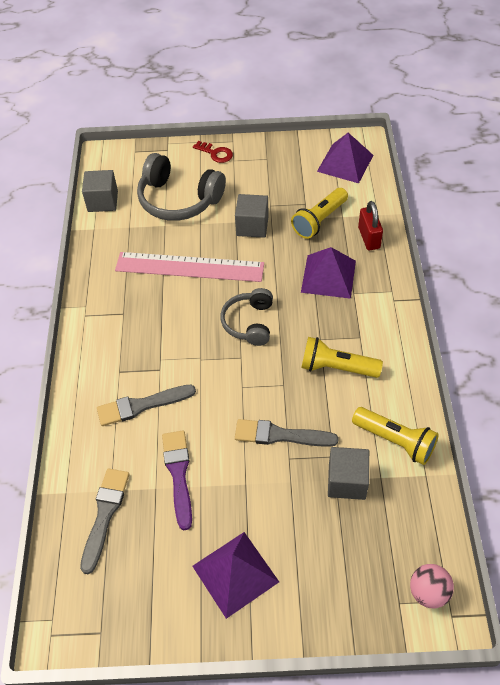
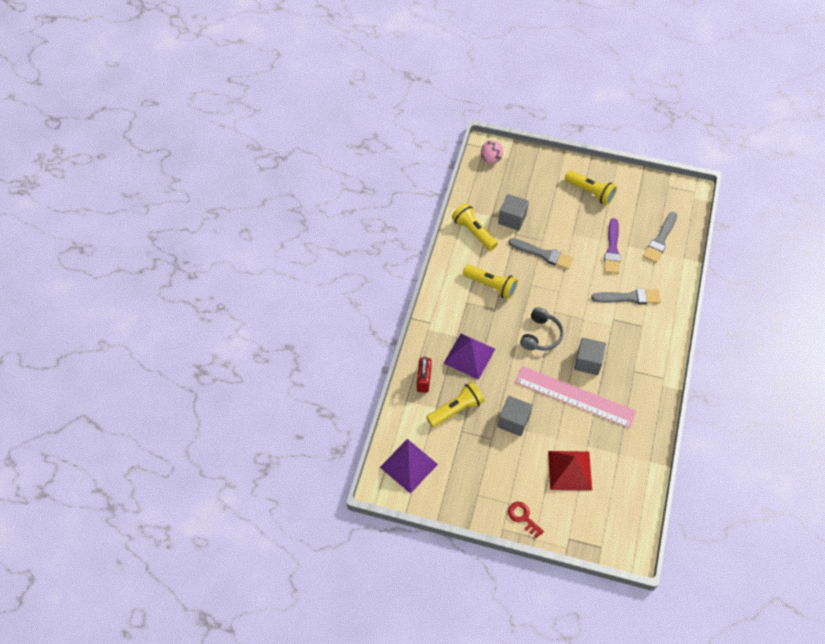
camera: 165 degrees left, 5 degrees up
grey cube [82,170,118,212] -> grey cube moved to [574,337,606,375]
grey headphones [137,153,226,221] -> red pyramid [548,451,592,491]
purple pyramid [192,532,279,619] -> yellow flashlight [565,170,617,205]

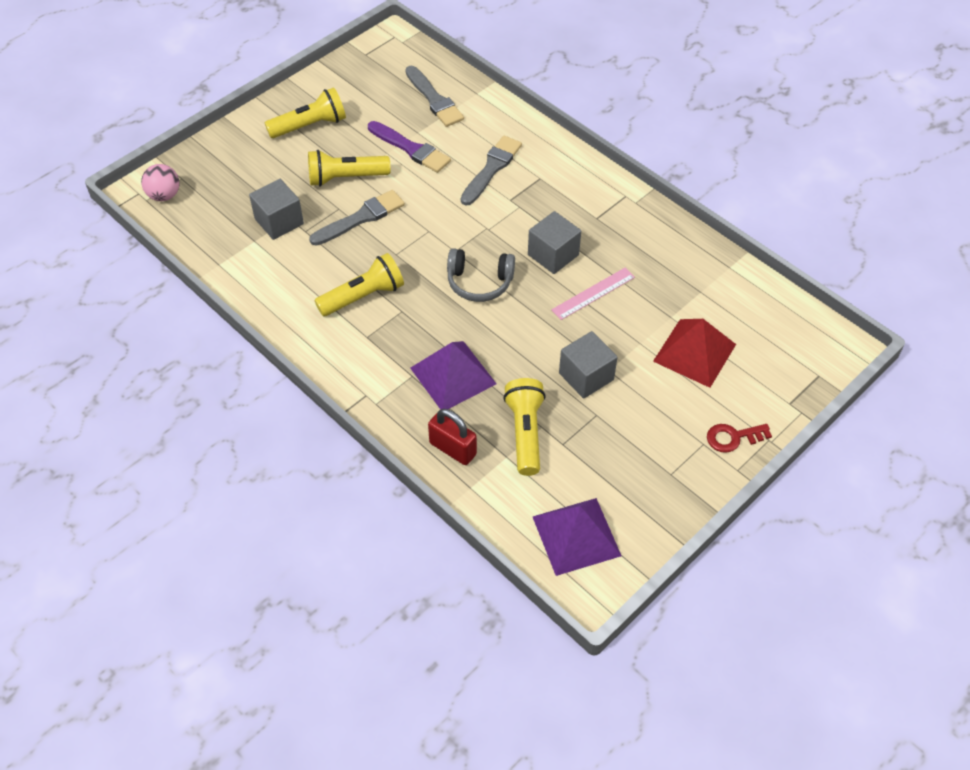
camera: 60 degrees left, 5 degrees down
yellow flashlight [452,203,498,251] -> yellow flashlight moved to [308,150,391,187]
pink ruler [515,366,636,428] -> pink ruler [551,268,635,320], size x0.52
grey headphones [520,307,564,350] -> grey headphones turned 135 degrees clockwise [447,248,515,302]

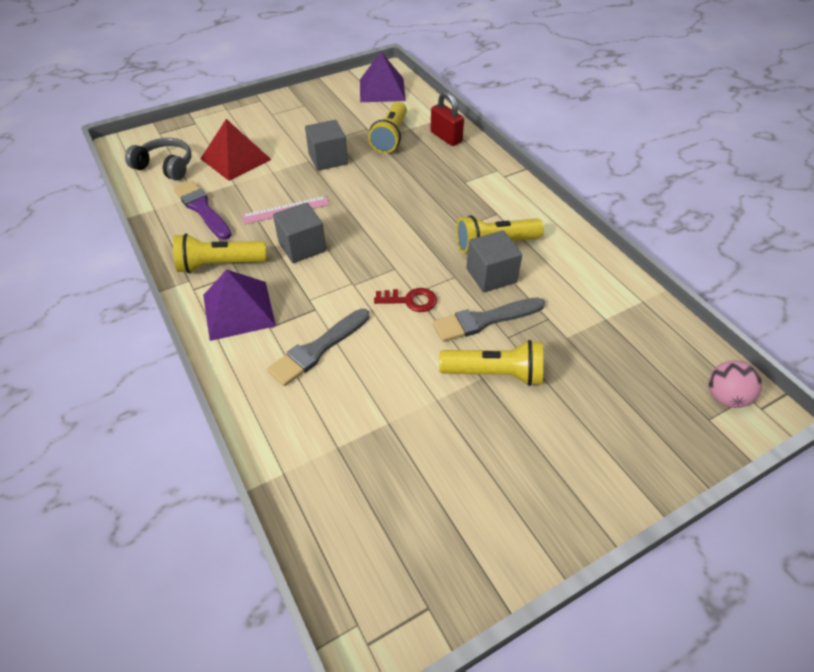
camera: 165 degrees left, 5 degrees down
grey cube [249,179,304,240] -> grey cube moved to [466,230,522,293]
yellow flashlight [265,87,346,138] -> yellow flashlight moved to [173,233,267,273]
purple brush [368,121,451,173] -> purple brush moved to [173,180,231,240]
grey brush [405,66,464,127] -> none
purple pyramid [410,341,496,410] -> purple pyramid moved to [203,269,276,341]
grey headphones [447,248,515,302] -> grey headphones moved to [125,138,192,180]
red key [707,424,772,453] -> red key moved to [374,288,437,312]

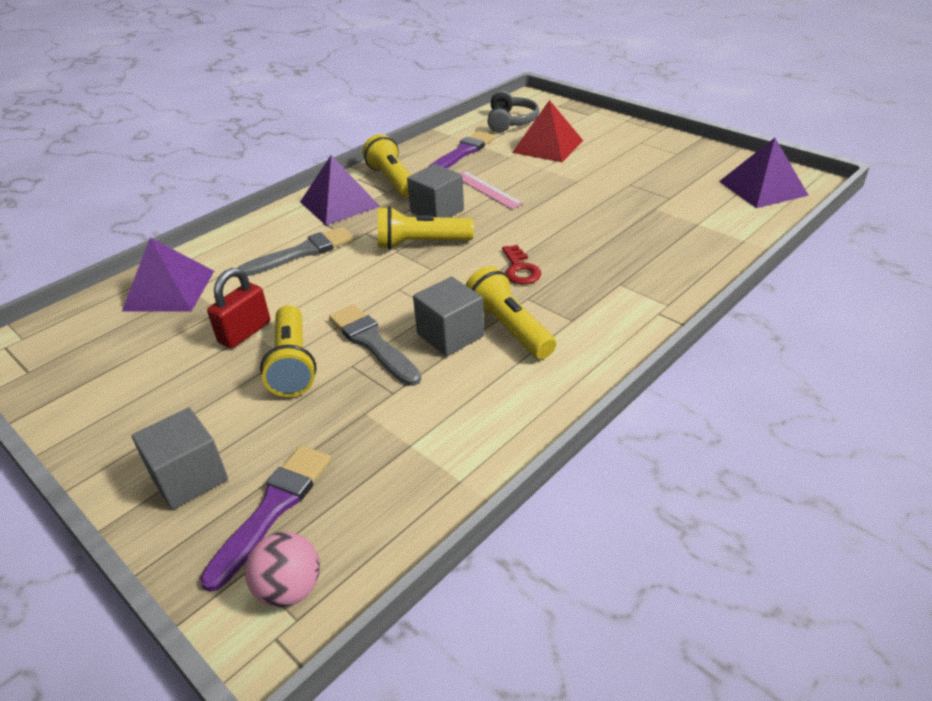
camera: 75 degrees right, 10 degrees down
grey brush [267,309,369,386] -> grey brush turned 120 degrees clockwise [238,227,354,276]
grey cube [305,120,348,171] -> grey cube moved to [132,408,228,510]
yellow flashlight [368,102,407,153] -> yellow flashlight moved to [378,206,474,249]
red key [374,288,437,312] -> red key moved to [502,245,541,285]
red padlock [430,91,464,146] -> red padlock moved to [207,268,270,349]
none -> purple pyramid [122,238,214,312]
none -> purple brush [200,445,331,592]

